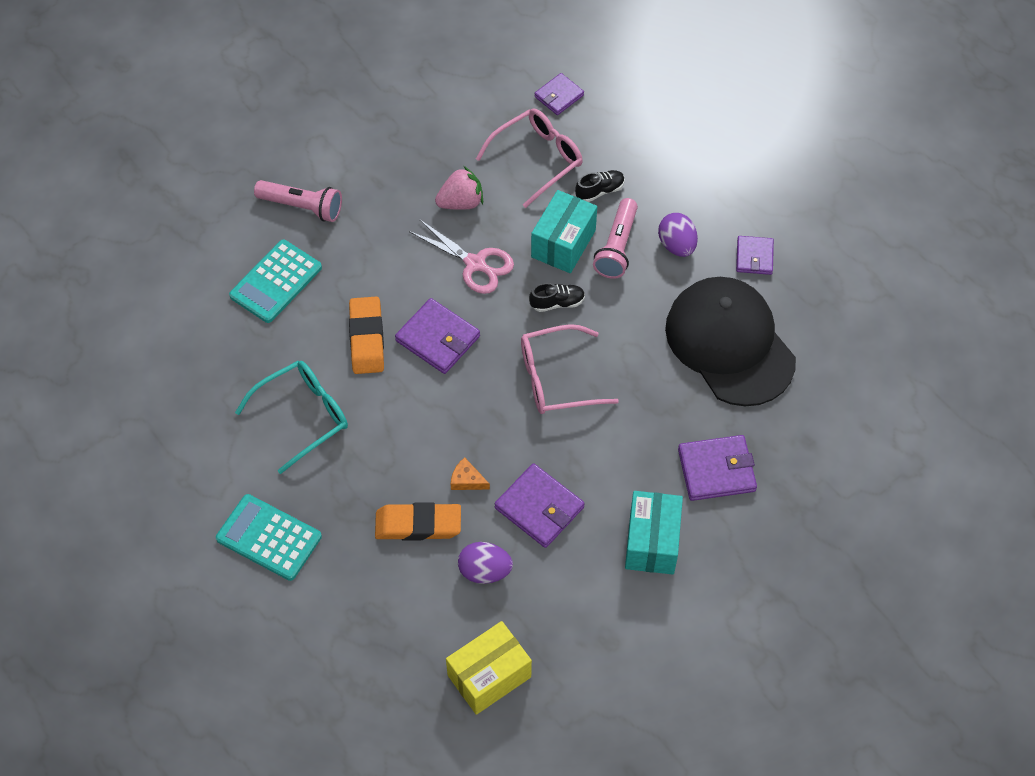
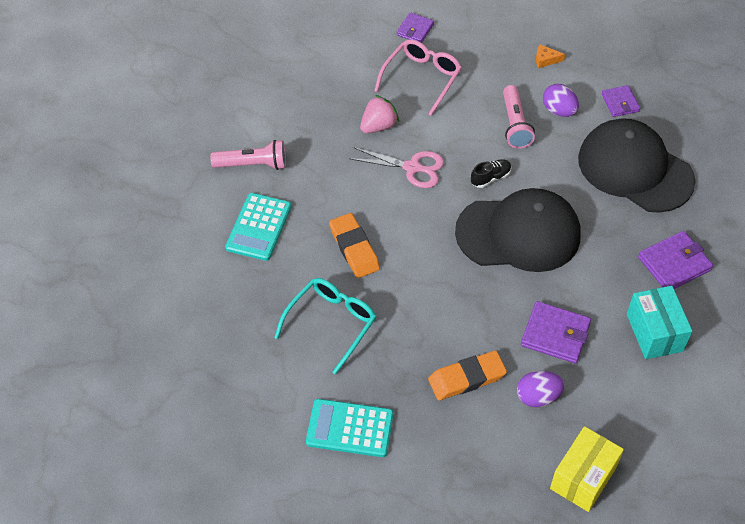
camera: 20 degrees left, 5 degrees down
purple wallet [395,298,480,374] -> none
orange cheese [451,457,490,490] -> orange cheese moved to [536,44,565,68]
pink glasses [521,324,619,414] -> black cap [455,188,581,272]
turquoise box [531,190,597,273] -> none
black shoe [575,170,625,202] -> none

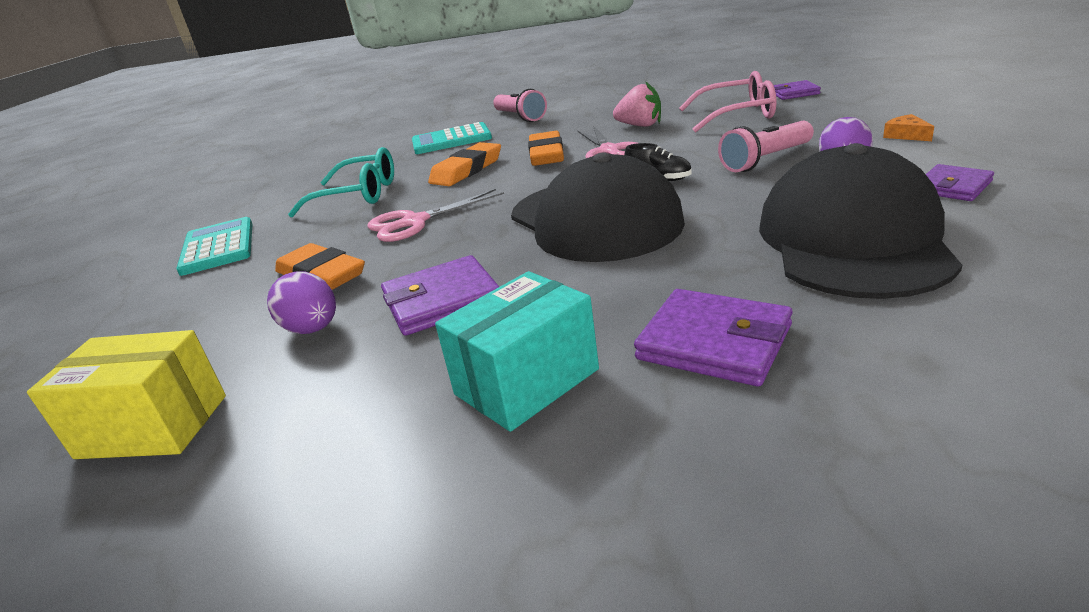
camera: 65 degrees right, 25 degrees down
purple wallet [521,301,591,363] -> purple wallet turned 75 degrees clockwise [381,255,499,336]
none -> pink scissors [367,189,504,242]
none -> orange eraser [528,131,564,166]

